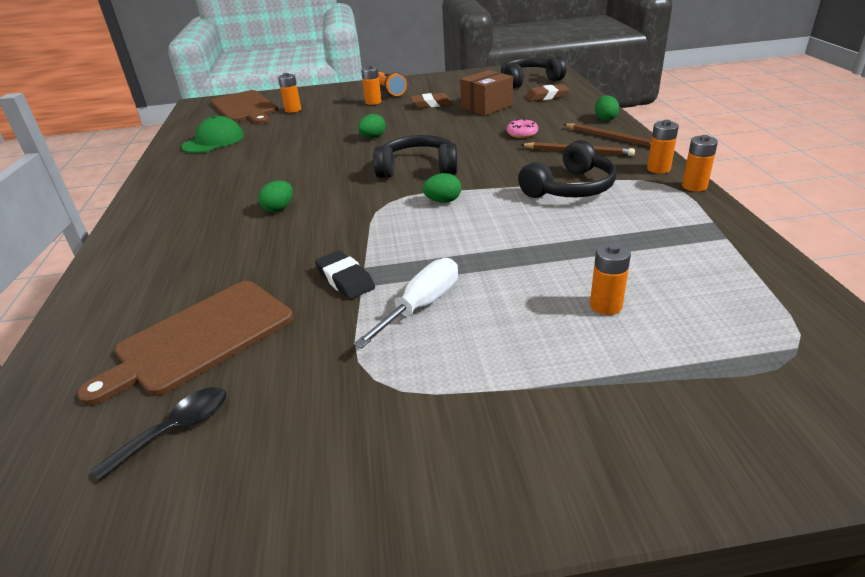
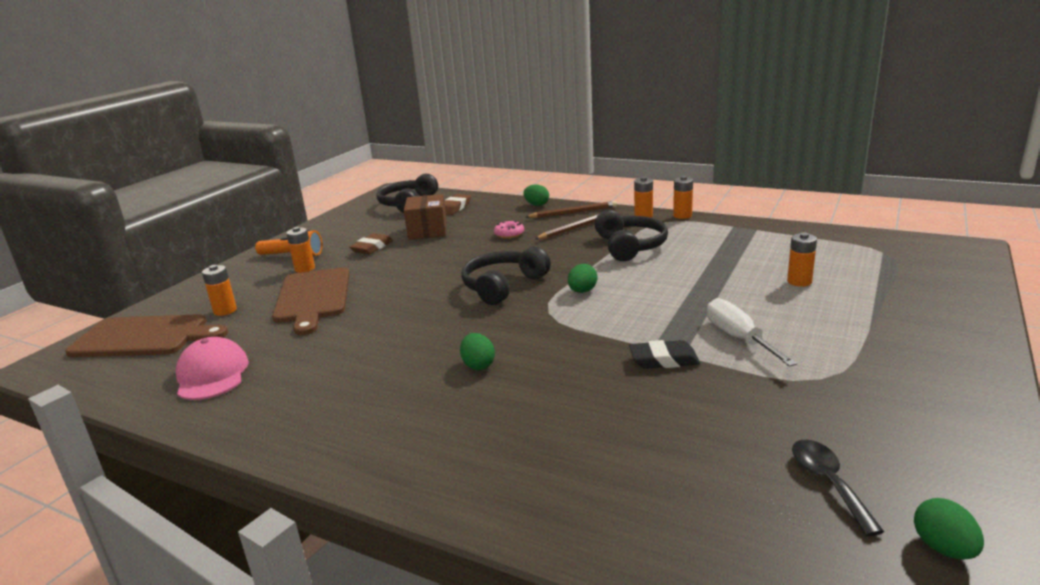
camera: 55 degrees left, 10 degrees down
brown cutting board [77,281,293,406] -> brown cutting board moved to [272,267,349,335]
green cap [181,115,244,153] -> pink cap [176,337,249,400]
green egg [358,114,385,138] -> green egg moved to [914,498,984,560]

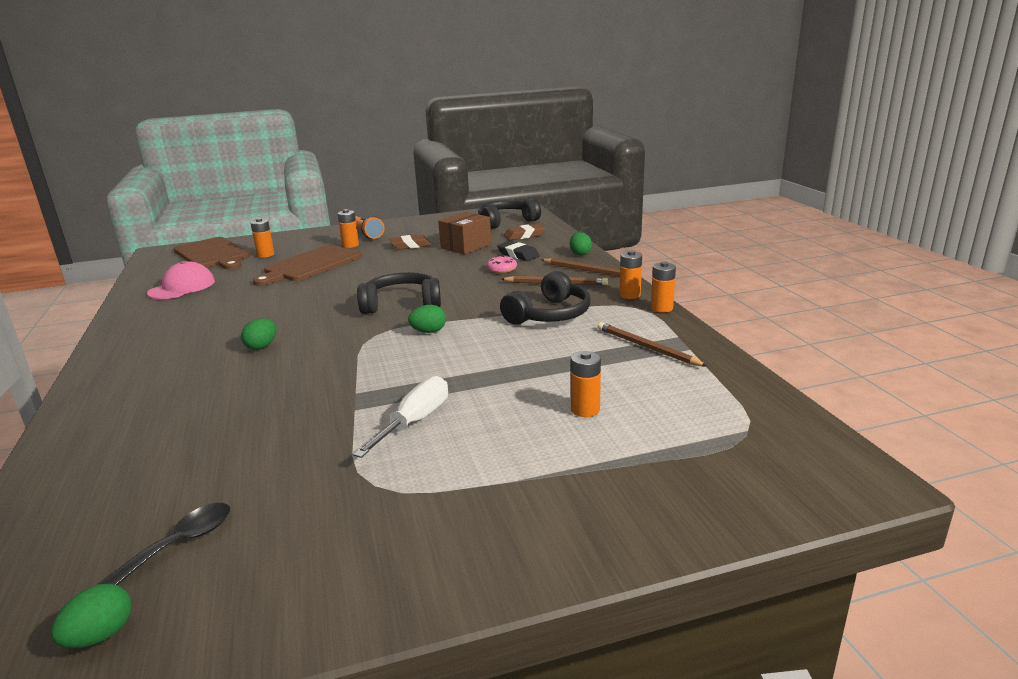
camera: 45 degrees right, 0 degrees up
black eraser [629,340,700,369] -> black eraser moved to [497,241,540,261]
none -> brown pencil [598,322,708,367]

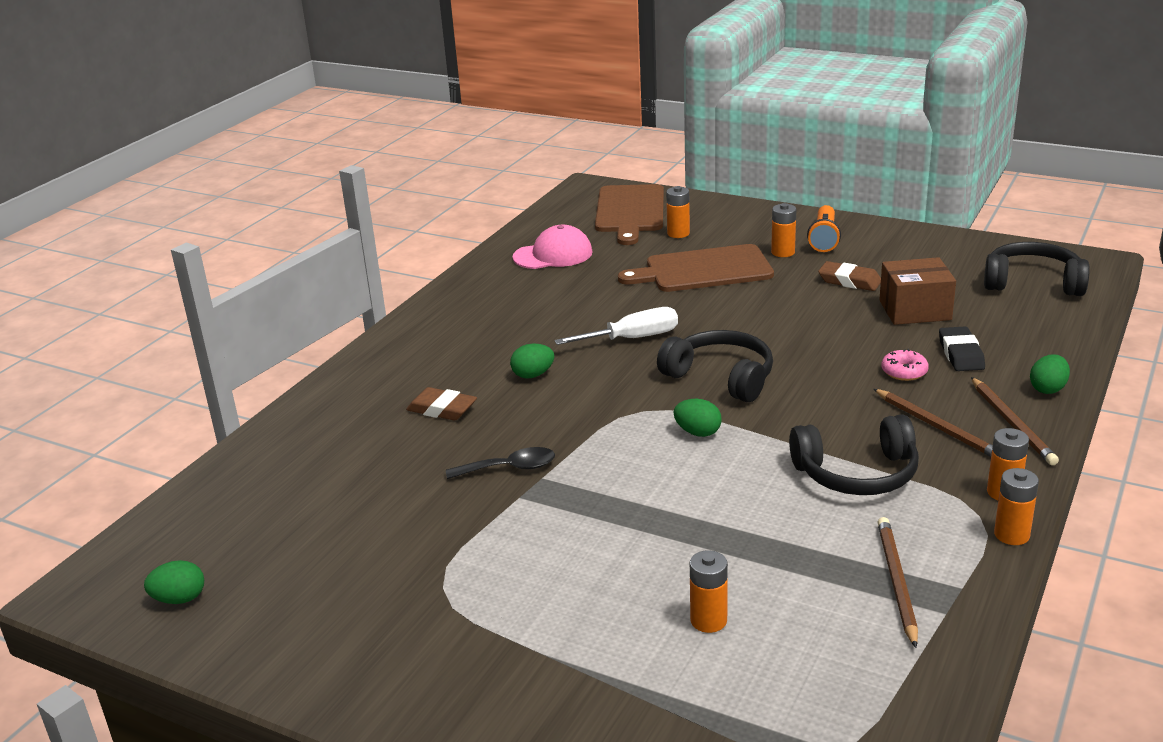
camera: 45 degrees right, 5 degrees up
black spoon [98,503,230,585] -> black spoon moved to [446,447,555,479]
white screwdriver [353,376,448,458] -> white screwdriver moved to [554,307,678,345]
brown eraser [504,224,545,240] -> brown eraser moved to [406,387,477,420]

